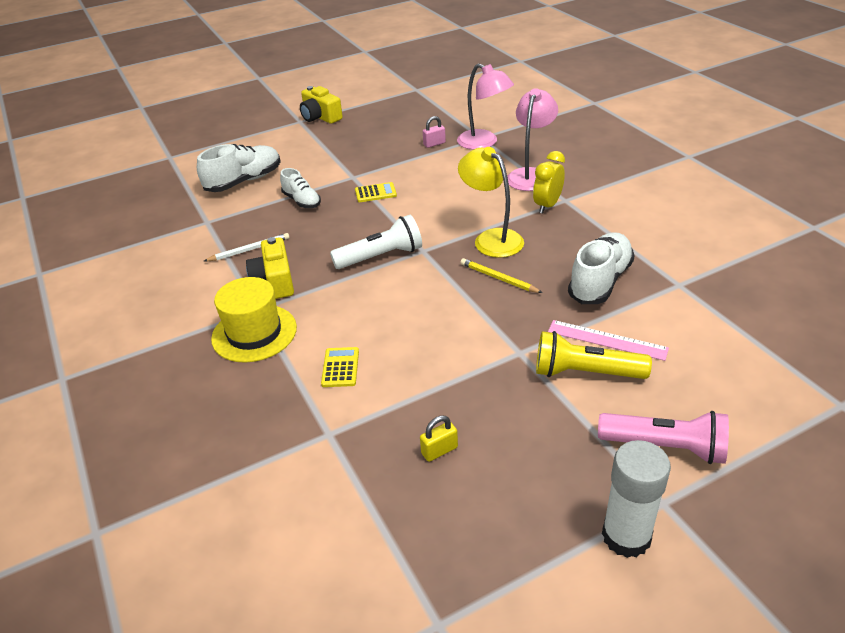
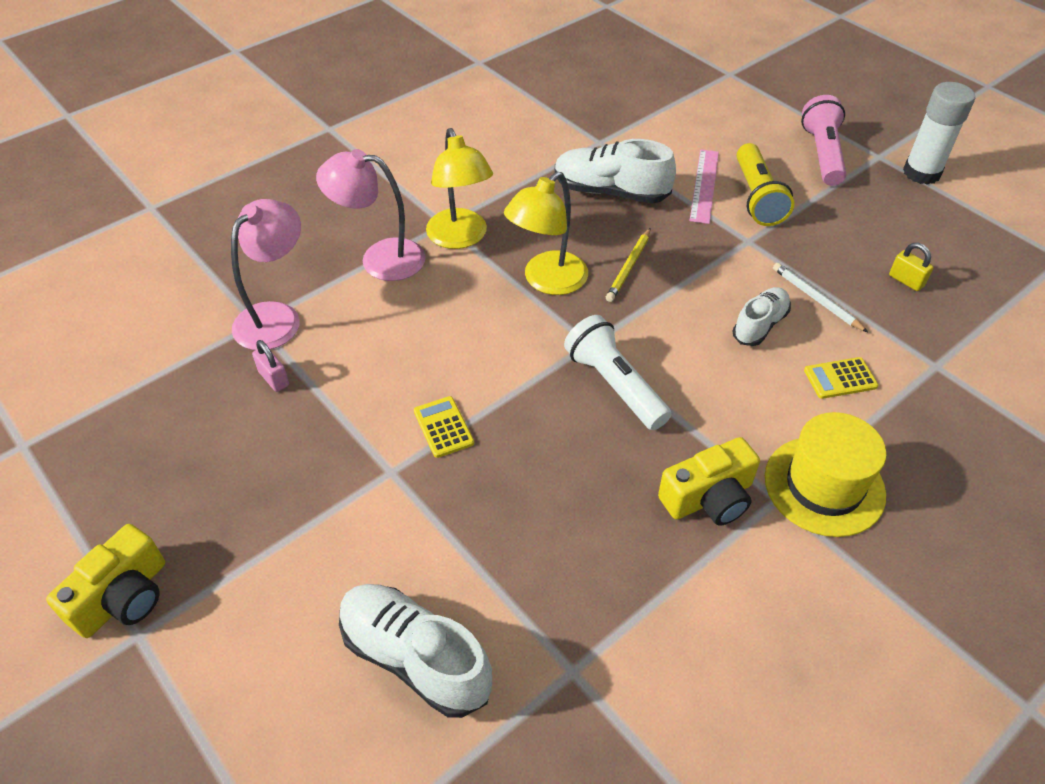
camera: 105 degrees left, 10 degrees up
white pencil [204,233,290,261] -> white pencil moved to [773,263,868,332]
white shoe [280,168,321,208] -> white shoe moved to [732,287,791,346]
yellow clock [533,151,565,214] -> yellow lamp [426,128,493,249]

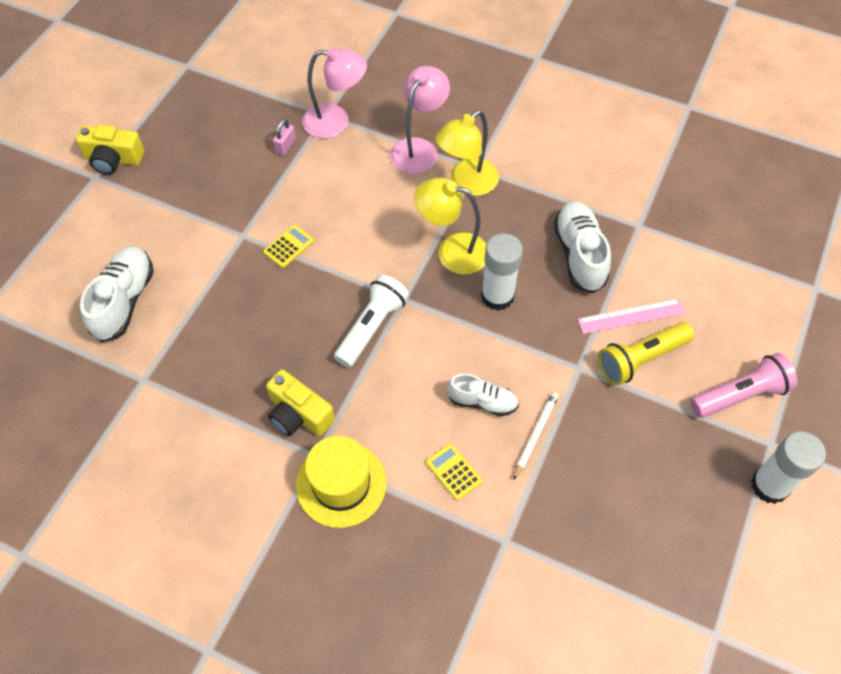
camera: 65 degrees right, 10 degrees up
pink lamp [316,149,426,281] -> pink lamp turned 45 degrees clockwise [390,66,450,174]
yellow pencil [606,228,650,302] -> white glue stick [481,233,523,311]
yellow padlock [889,243,933,291] -> none

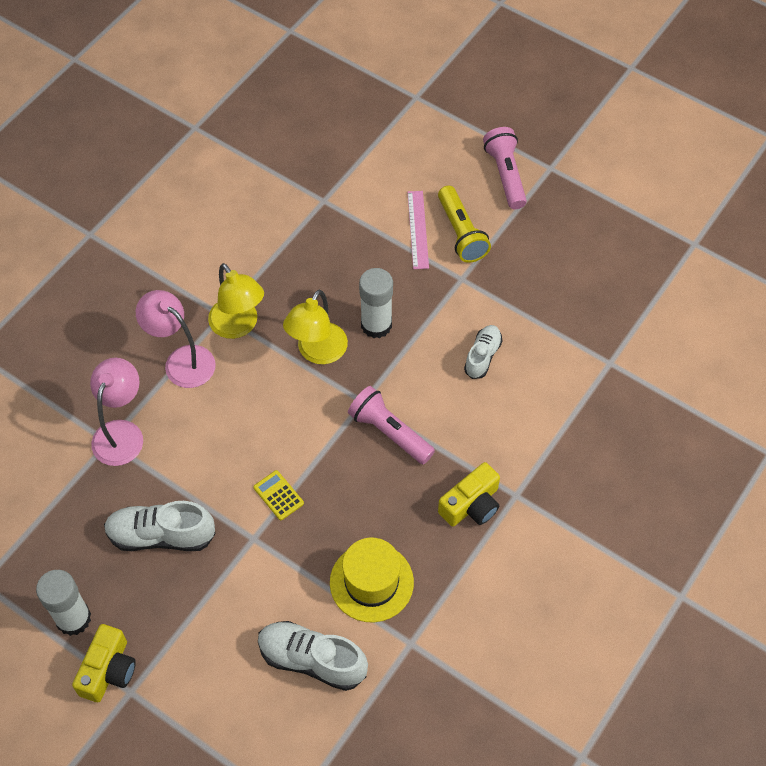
camera: 80 degrees left, 0 degrees up
pink padlock [273,119,296,156] -> none
yellow hat [296,436,387,528] -> yellow hat moved to [330,538,414,622]
white flashlight [334,274,409,367] -> pink flashlight [348,386,435,464]
yellow calculator [426,443,482,501] -> none
white pencil [513,392,559,480] -> none
white shoe [554,201,611,293] -> white shoe moved to [104,501,216,551]
white glue stick [751,431,826,504] -> white glue stick moved to [36,570,91,636]

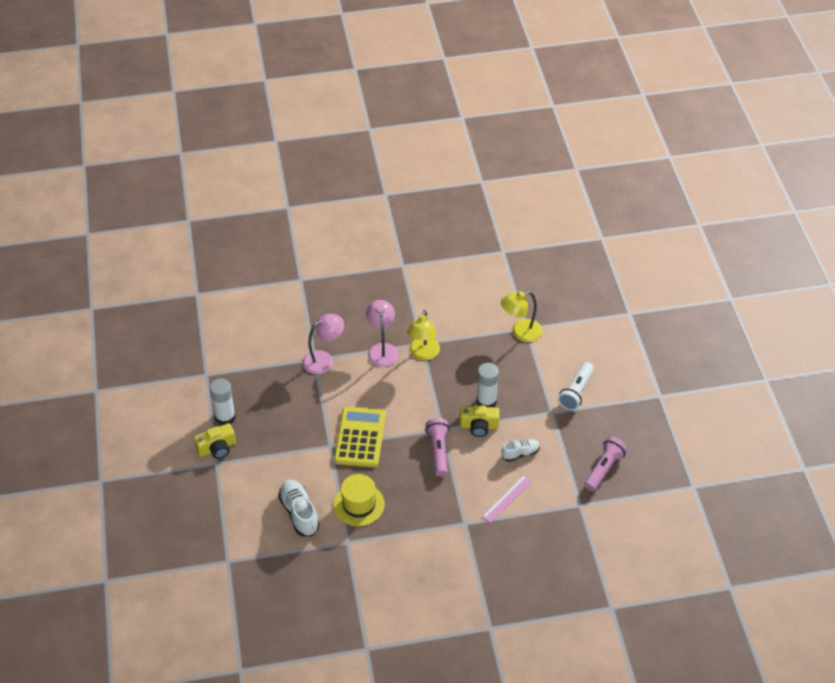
camera: 45 degrees right, 10 degrees down
white shoe [104,501,216,551] -> none
yellow calculator [253,470,304,520] -> yellow calculator [334,407,386,467], size x2.39
yellow lamp [283,290,348,364] -> yellow lamp moved to [501,291,542,342]
pink ruler [407,191,429,269] -> pink ruler moved to [482,475,533,523]
yellow flashlight [438,186,491,263] -> white flashlight [558,362,594,410]
yellow camera [438,462,500,527] -> yellow camera moved to [460,405,500,437]
pink flashlight [483,127,527,209] -> pink flashlight moved to [584,437,628,491]

